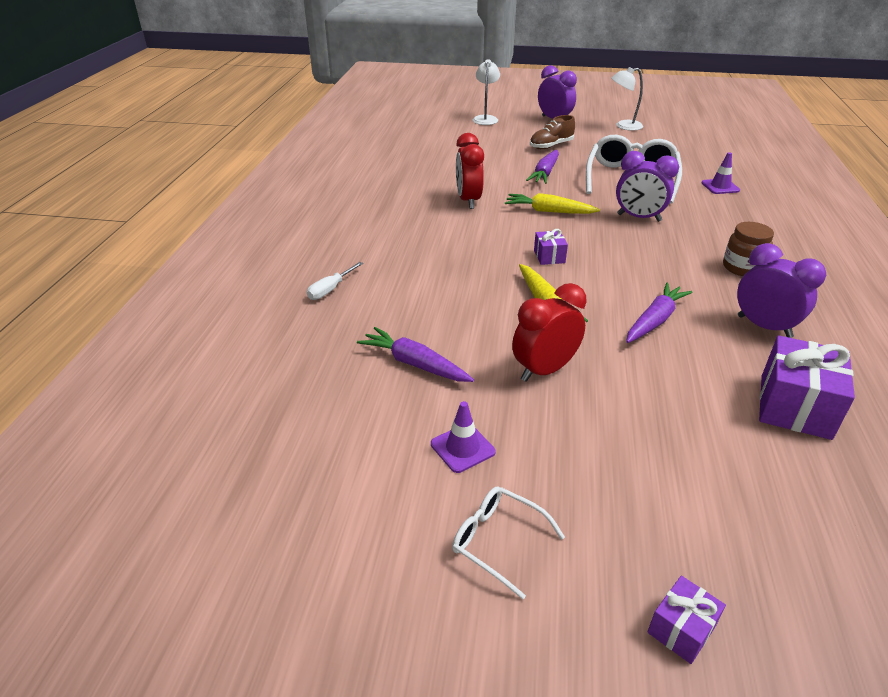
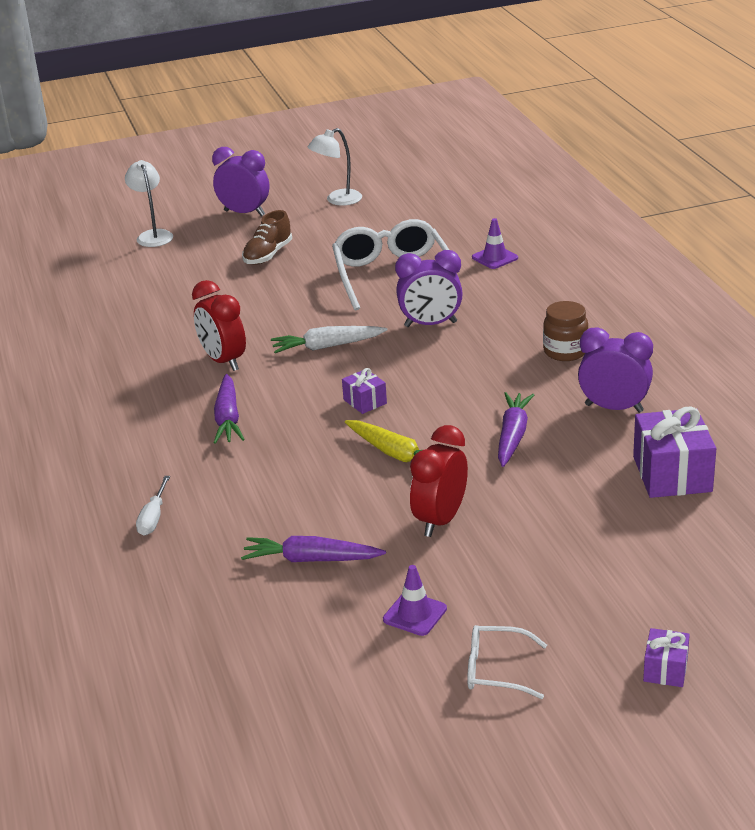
camera: 25 degrees left, 5 degrees down
yellow carrot [505,193,600,214] -> white carrot [271,326,387,353]
purple carrot [526,150,559,184] -> purple carrot moved to [214,374,245,444]

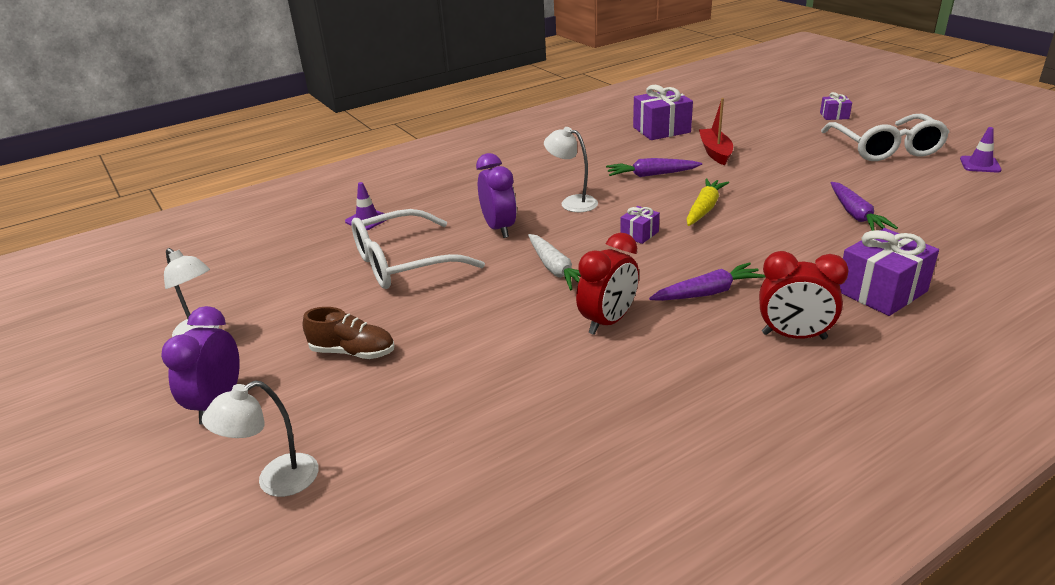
camera: 105 degrees left, 0 degrees up
white screwdriver [136,476,170,535] -> purple gift [839,228,939,316]
purple traffic cone [383,565,447,636] -> purple traffic cone moved to [960,127,1002,172]
red clock [410,425,468,537] -> red clock moved to [759,251,849,340]
white glasses [467,625,547,699] -> white glasses [821,114,950,161], size x1.95
brown jar [543,301,588,361] -> none
purple clock [578,327,653,413] -> none
none -> white lamp [544,127,598,212]
none -> red boat [699,98,733,165]

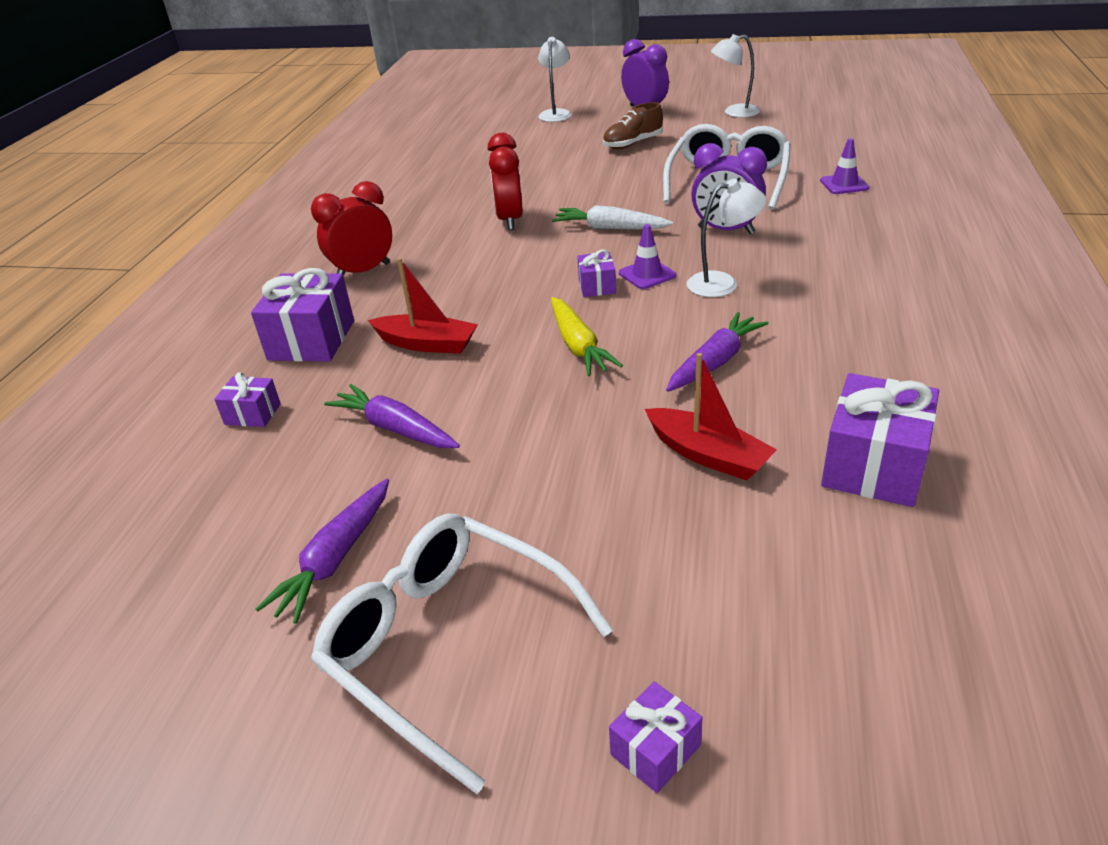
camera: 135 degrees right, 5 degrees up
purple carrot [649,262,765,301] -> purple carrot moved to [255,479,389,624]
purple traffic cone [960,127,1002,172] -> purple traffic cone moved to [619,224,676,289]
none -> purple gift [214,372,281,427]
none -> red boat [368,258,478,354]

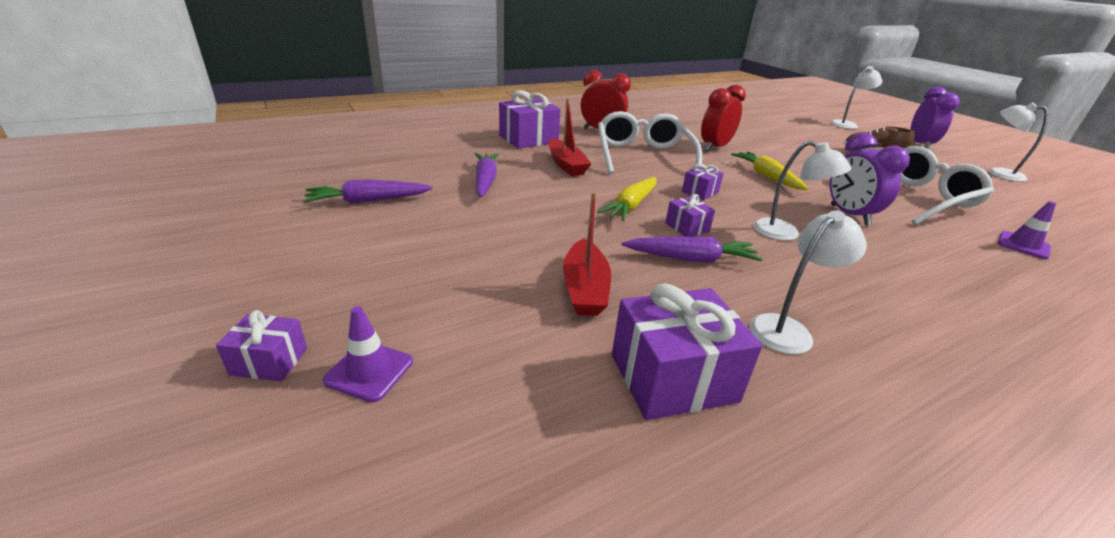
camera: 45 degrees right, 5 degrees down
purple gift [214,372,281,427] -> purple gift moved to [665,194,715,237]
white glasses [311,514,613,794] -> white glasses moved to [598,111,702,174]
white carrot [552,205,673,230] -> yellow carrot [731,152,809,190]
purple traffic cone [619,224,676,289] -> purple traffic cone moved to [322,306,413,402]
none -> white lamp [749,210,867,354]

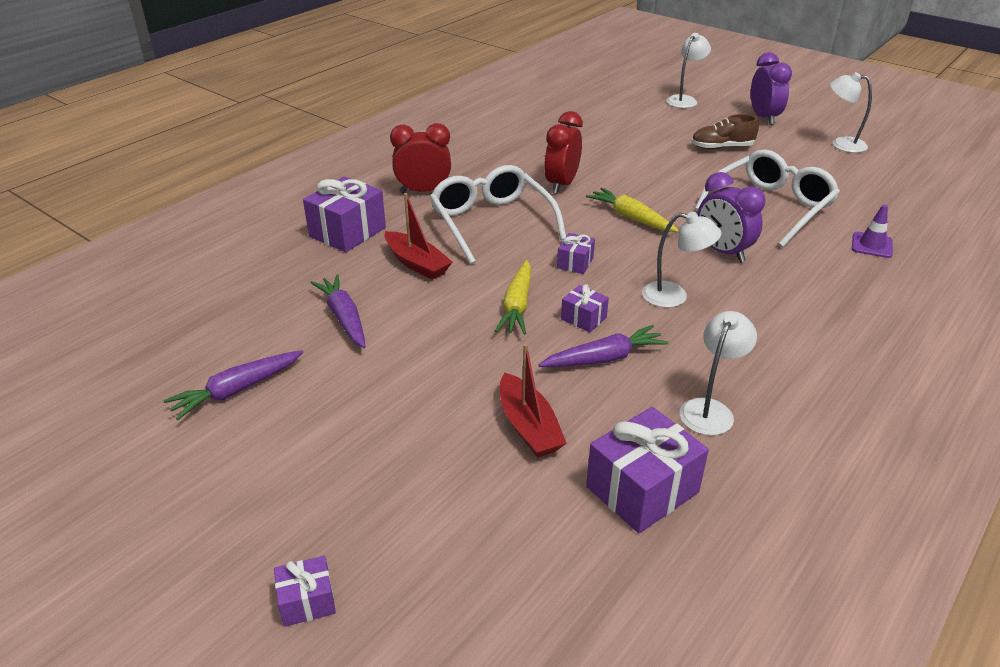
camera: 20 degrees left, 5 degrees up
purple traffic cone [322,306,413,402] -> none

